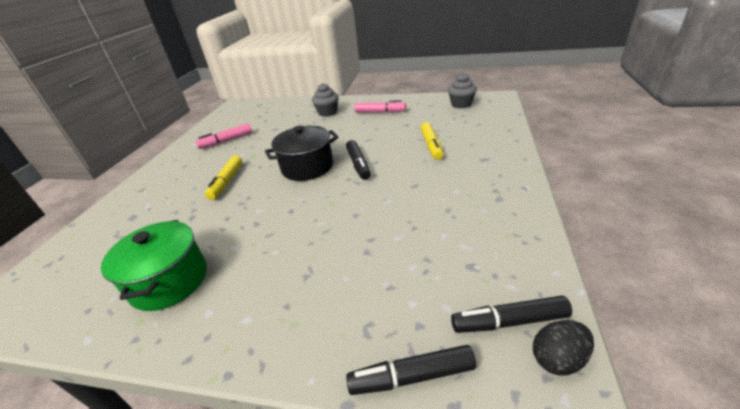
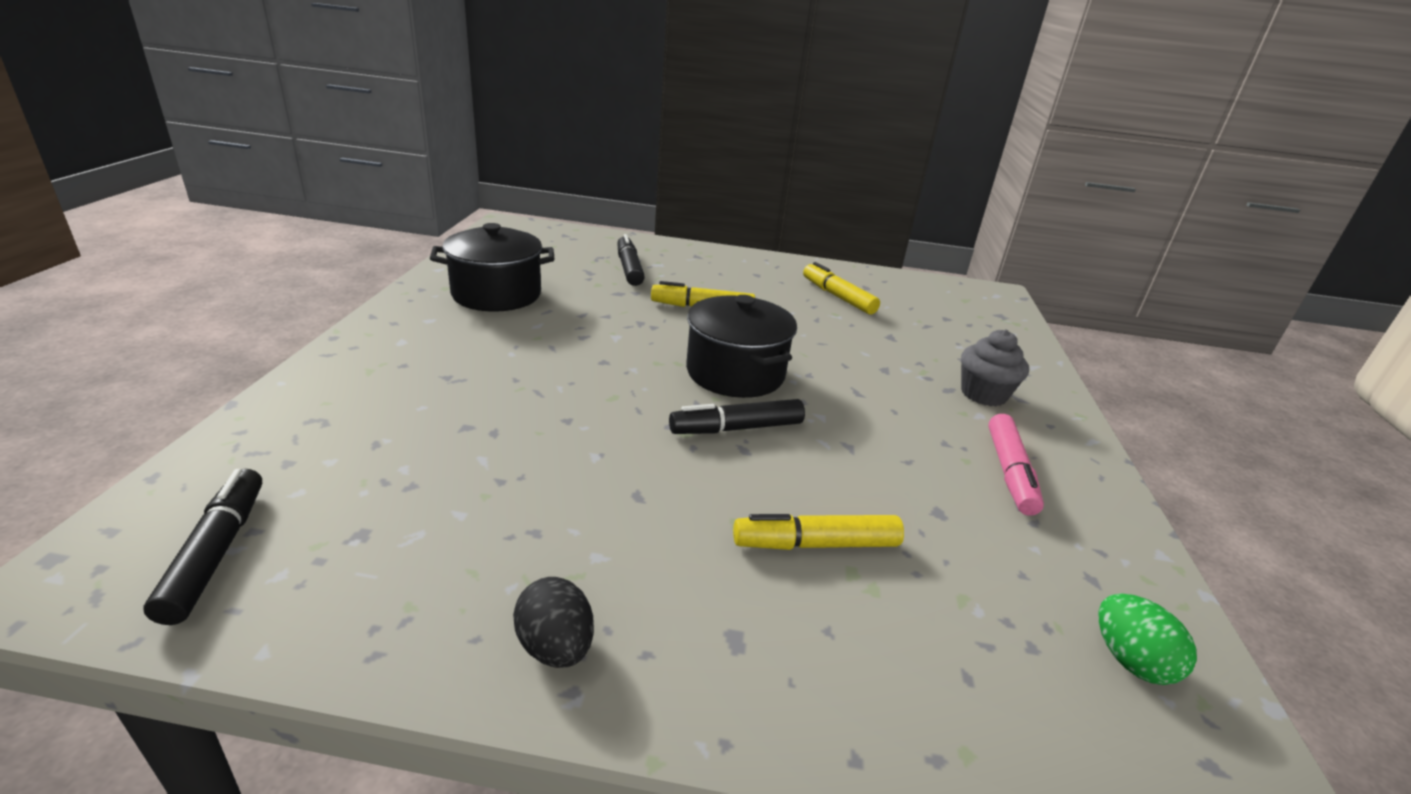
camera: 80 degrees right, 5 degrees down
green pot [101,220,207,311] -> black pot [430,223,554,312]
pink marker [195,123,252,149] -> yellow marker [803,262,880,314]
black marker [346,345,476,395] -> black marker moved to [617,234,645,286]
grey cupcake [448,73,477,108] -> green egg [1099,594,1197,685]
black egg [533,320,594,376] -> black egg moved to [513,577,594,668]

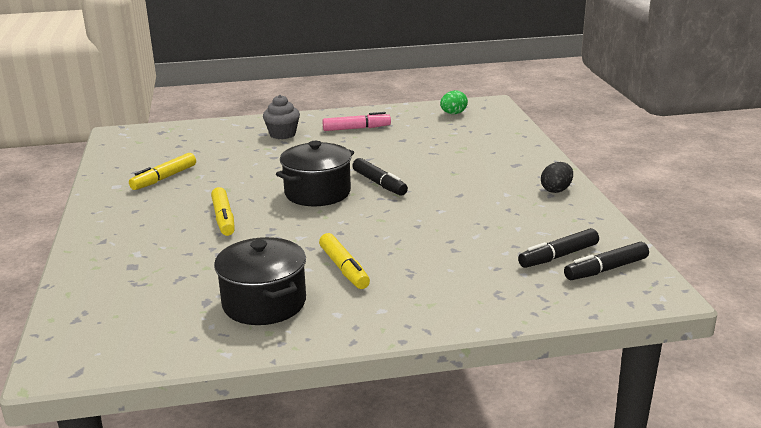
camera: 105 degrees left, 5 degrees down
black marker [617,234,645,286] -> black marker moved to [518,228,599,268]
yellow marker [733,514,904,550] -> yellow marker moved to [319,233,370,289]

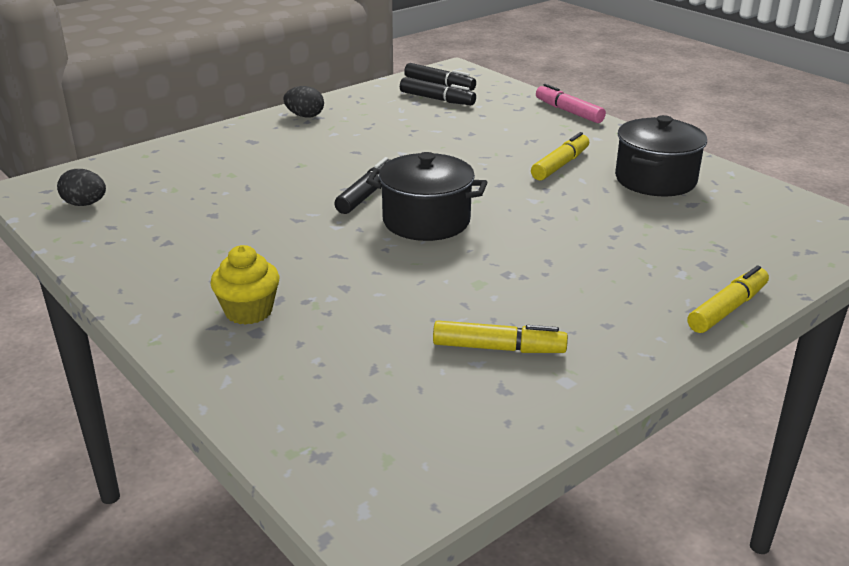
camera: 120 degrees left, 5 degrees up
yellow marker [211,187,235,236] -> yellow marker moved to [688,265,769,333]
grey cupcake [263,95,300,139] -> yellow cupcake [210,245,279,325]
pink marker [323,112,391,131] -> pink marker moved to [536,84,606,123]
green egg [440,90,468,114] -> black egg [57,169,106,206]

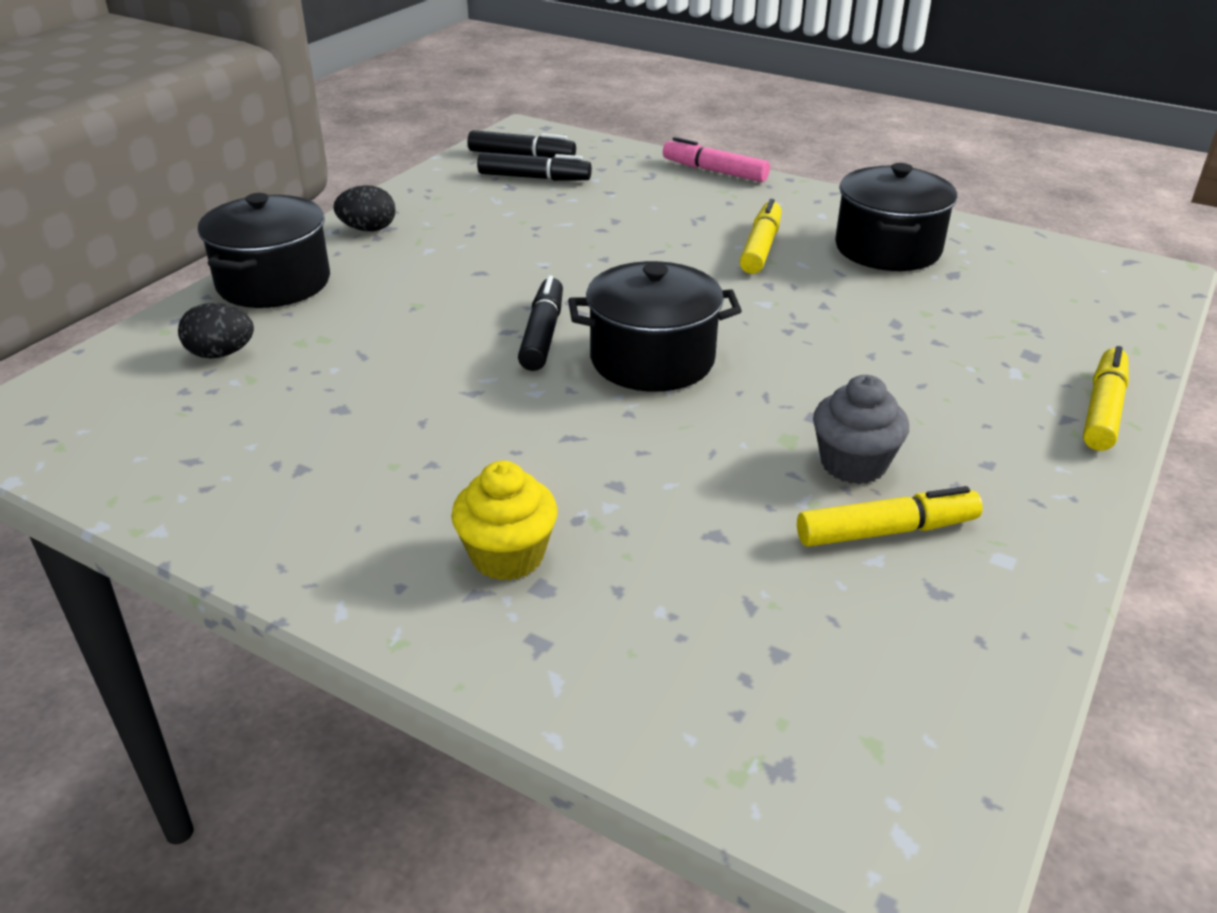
camera: 20 degrees left, 5 degrees up
black egg [57,169,106,206] -> black egg moved to [178,303,254,359]
none -> black pot [198,193,330,308]
none -> grey cupcake [813,375,909,484]

